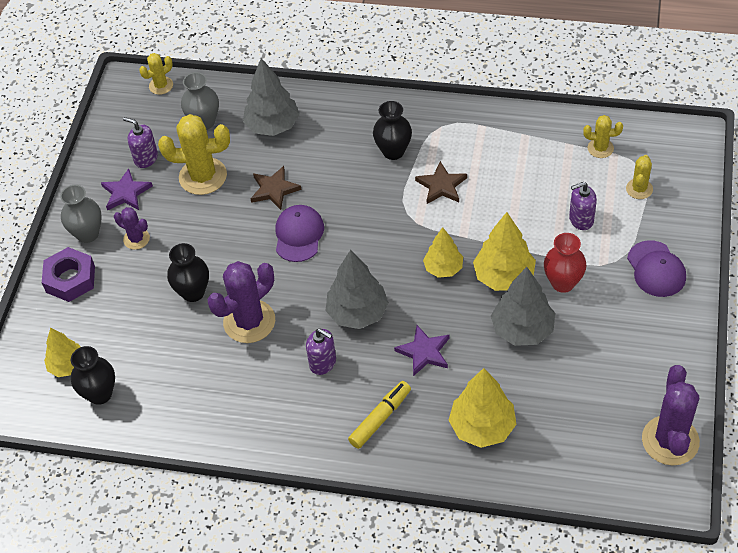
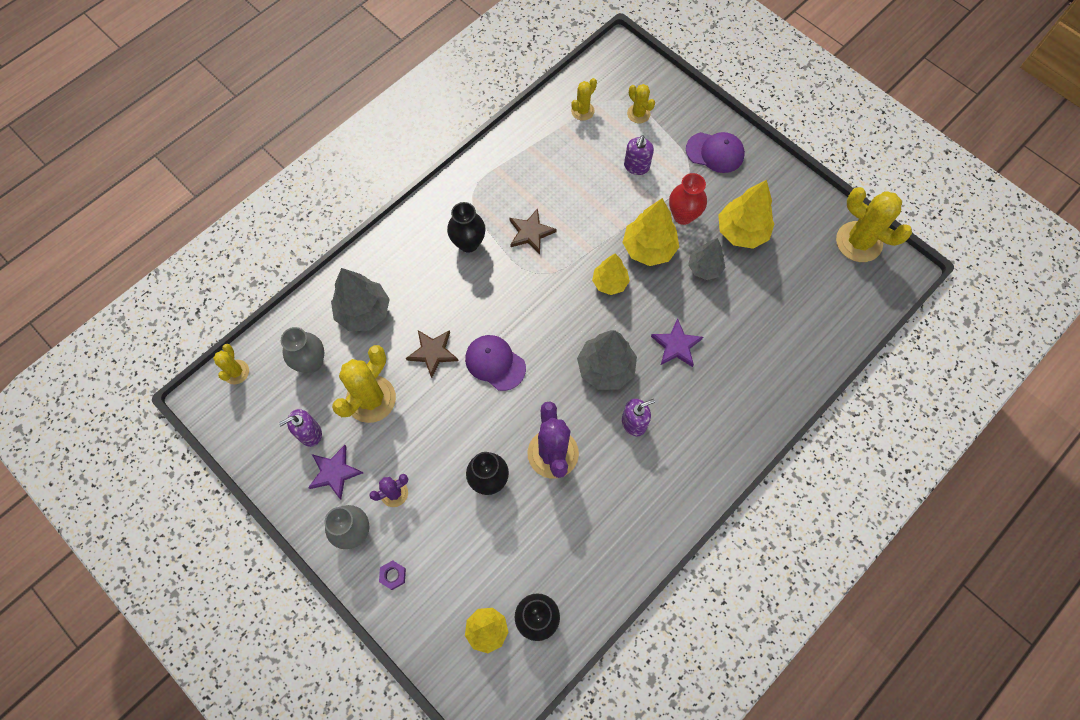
camera: 60 degrees left, 15 degrees up
purple nut [42,247,95,302] -> purple nut [379,560,406,590], size x0.48
yellow marker [348,381,411,449] -> none
yellow tree [448,368,517,448] -> yellow tree moved to [718,180,775,249]
grey tree [491,267,555,346] -> grey tree [688,238,725,280], size x0.65
purple cactus [642,365,700,465] -> yellow cactus [836,187,912,262]

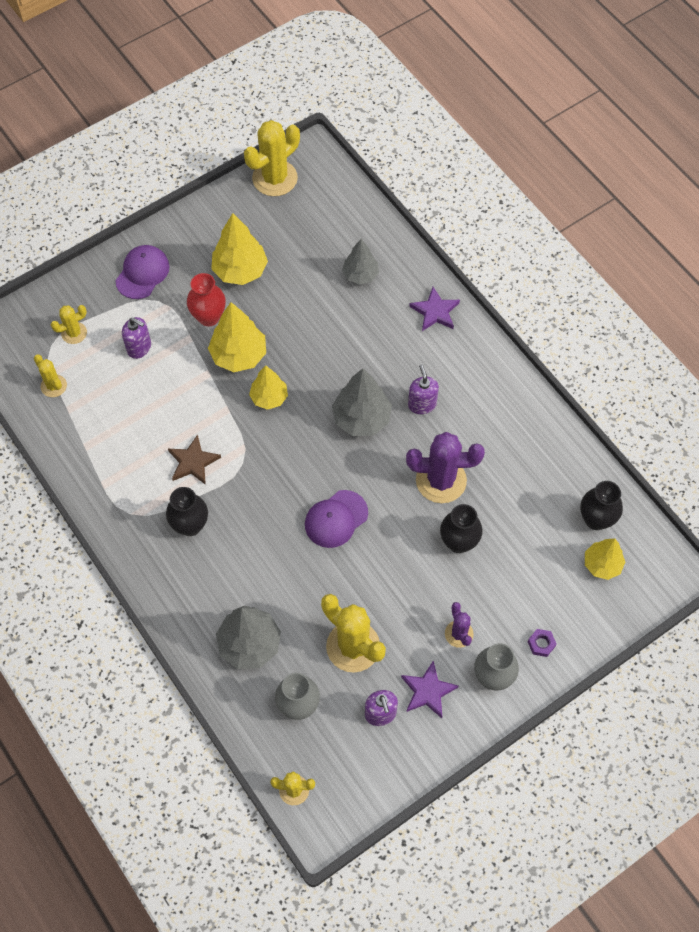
camera: 80 degrees left, 5 degrees down
brown star [406,330,458,378] -> none
purple star [651,318,703,367] -> purple star moved to [409,287,460,331]
grey tree [688,238,725,280] -> grey tree moved to [342,239,379,285]

